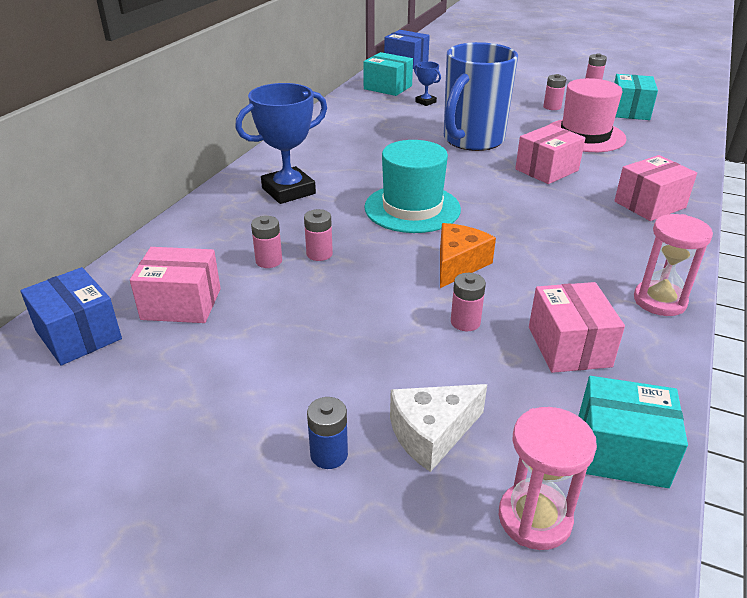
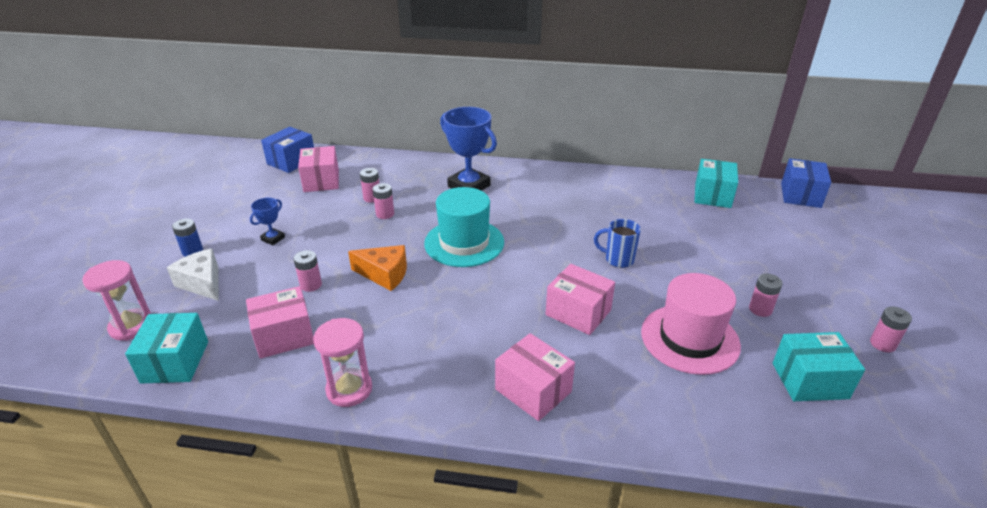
camera: 75 degrees right, 0 degrees up
blue trophy [414,61,441,106] -> blue trophy moved to [250,198,285,245]
blue mug [444,42,518,151] -> blue mug [594,219,641,268], size x0.45

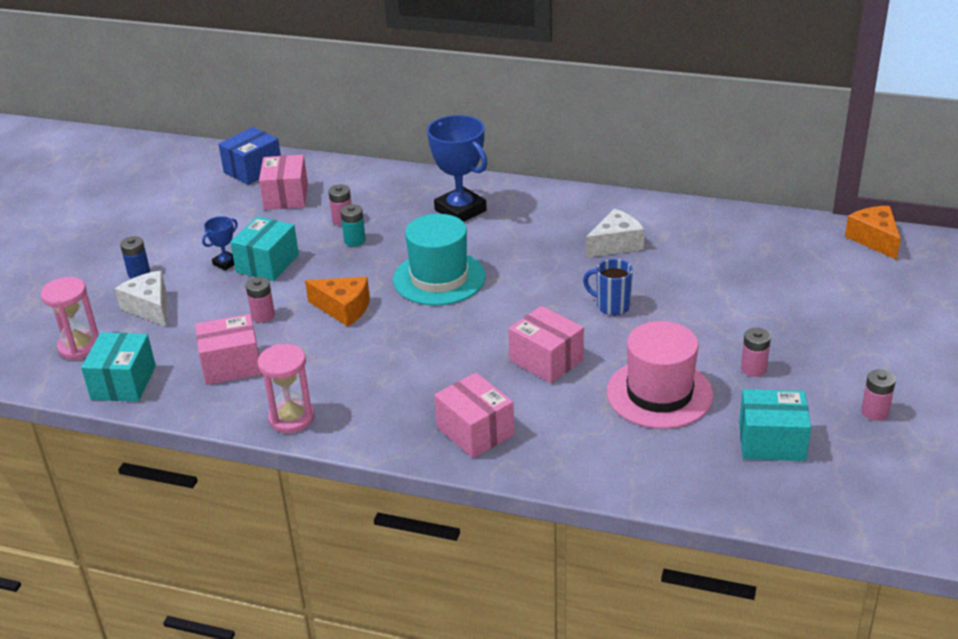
camera: 10 degrees right, 0 degrees up
pink battery [373,183,394,219] -> turquoise battery [340,204,366,246]
turquoise box [695,159,738,208] -> turquoise box moved to [230,217,299,281]
blue box [781,158,831,208] -> orange cheese [845,206,901,260]
none -> white cheese [586,209,644,258]

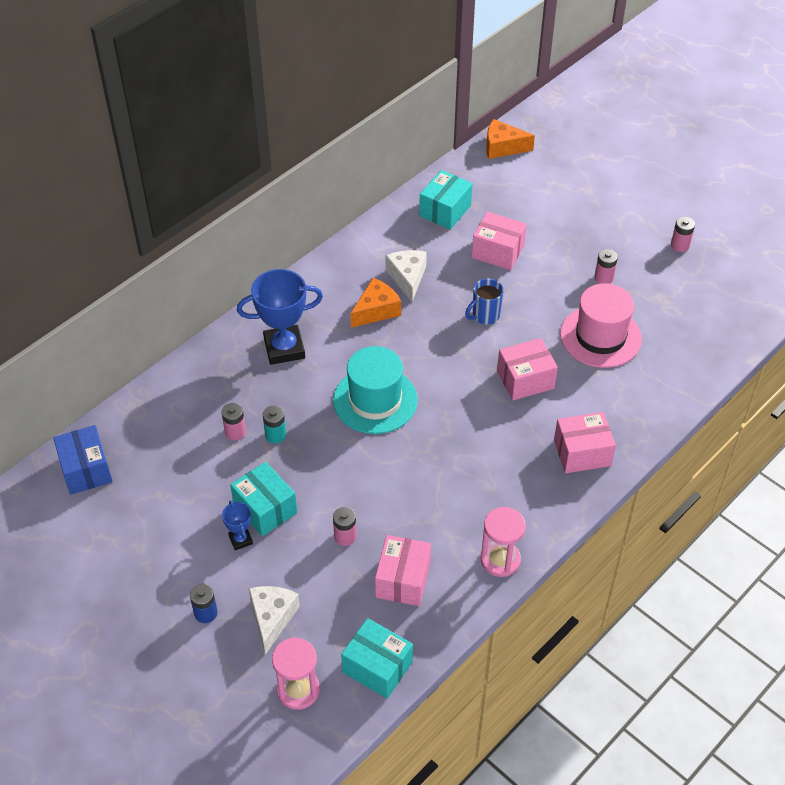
camera: 65 degrees left, 15 degrees up
white cheese [115,271,166,327] -> white cheese turned 105 degrees clockwise [249,586,300,655]
pink box [259,155,308,210] -> pink box moved to [472,212,527,270]
orange cheese [305,277,370,327] -> orange cheese moved to [350,278,401,328]
turquoise box [739,389,811,461] -> turquoise box moved to [419,170,472,230]

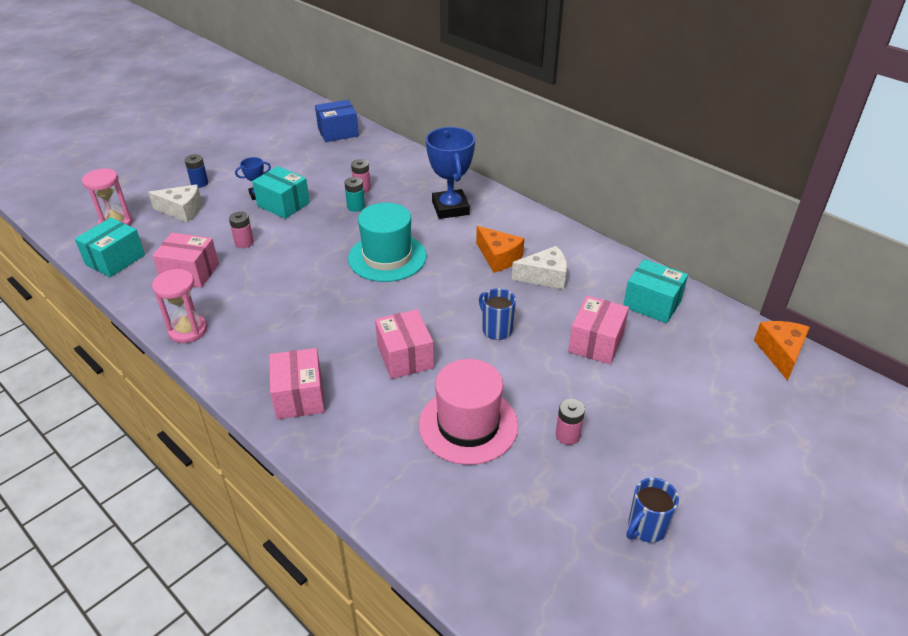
camera: 90 degrees right, 10 degrees down
turquoise box [230,462,297,536] -> turquoise box turned 75 degrees clockwise [252,166,310,219]
pink battery [671,217,695,252] -> blue mug [626,478,679,543]

